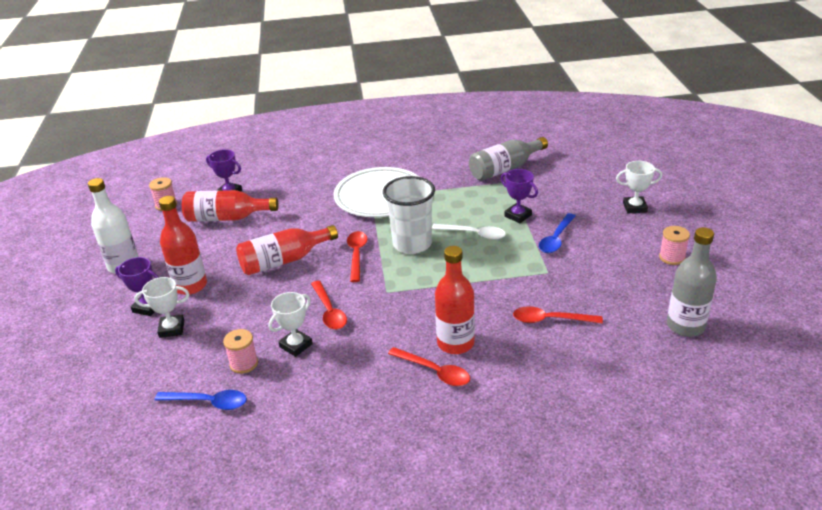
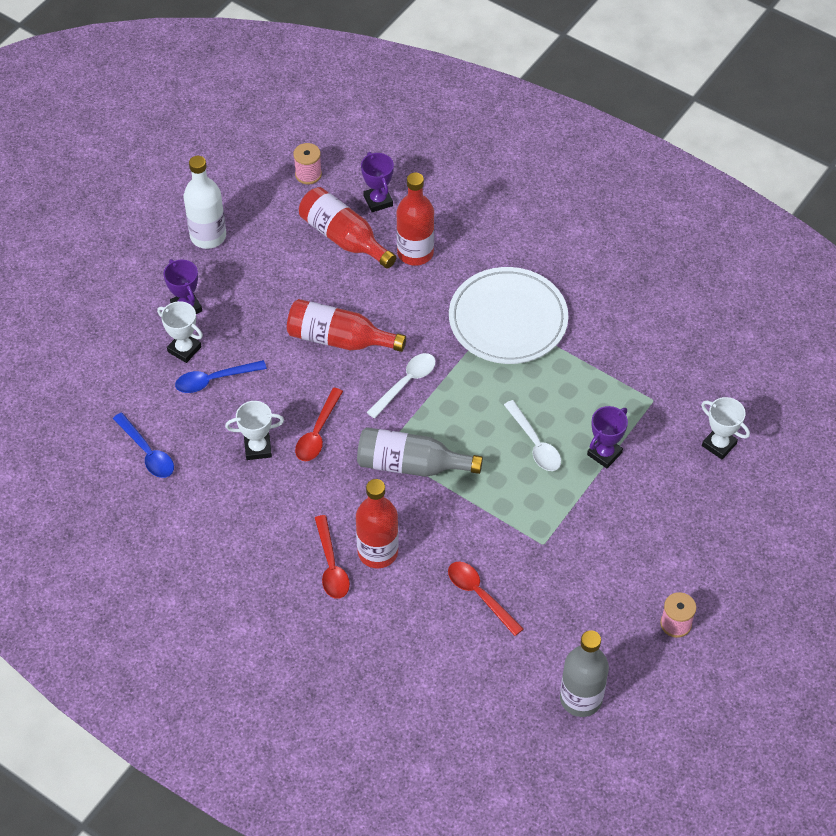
camera: 40 degrees right, 20 degrees up
red bottle [159,196,207,295] -> red bottle moved to [396,172,434,266]
pink spool [223,329,258,374] -> none
red spoon [347,231,367,282] -> white spoon [367,353,436,419]
white cup [383,176,435,254] -> none
grey bottle [469,137,548,181] -> grey bottle moved to [357,427,483,477]
purple trophy [501,169,538,223] -> purple trophy turned 45 degrees clockwise [587,406,628,469]
blue spoon [539,213,575,253] -> blue spoon moved to [175,360,267,393]
white trophy [616,161,662,213] -> white trophy moved to [701,397,750,459]

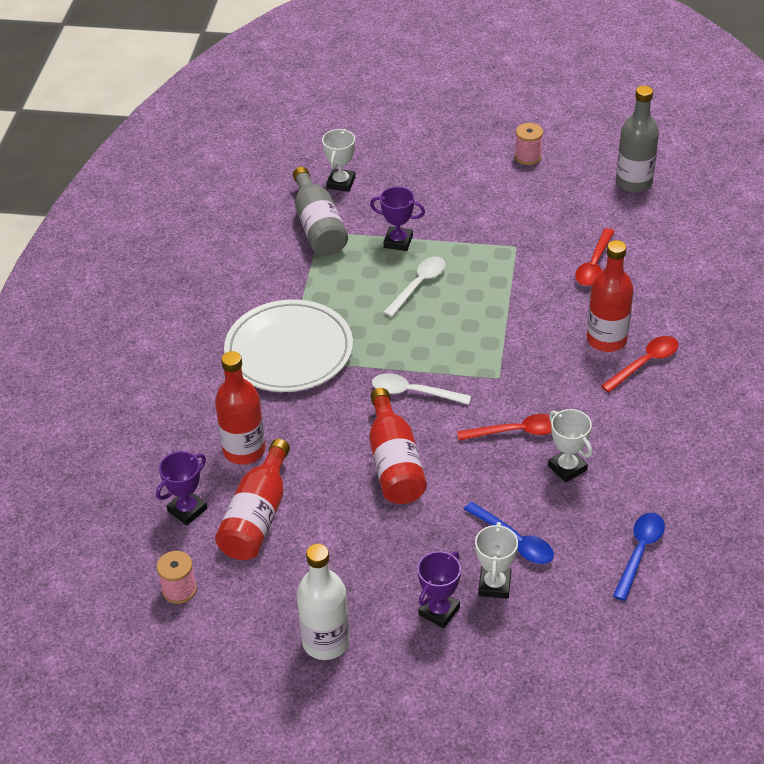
camera: 115 degrees left, 10 degrees down
grey bottle [357,427,483,477] -> grey bottle moved to [293,167,348,256]

